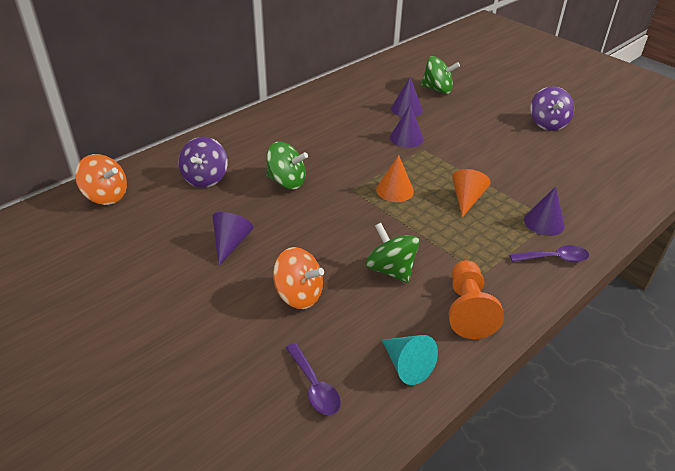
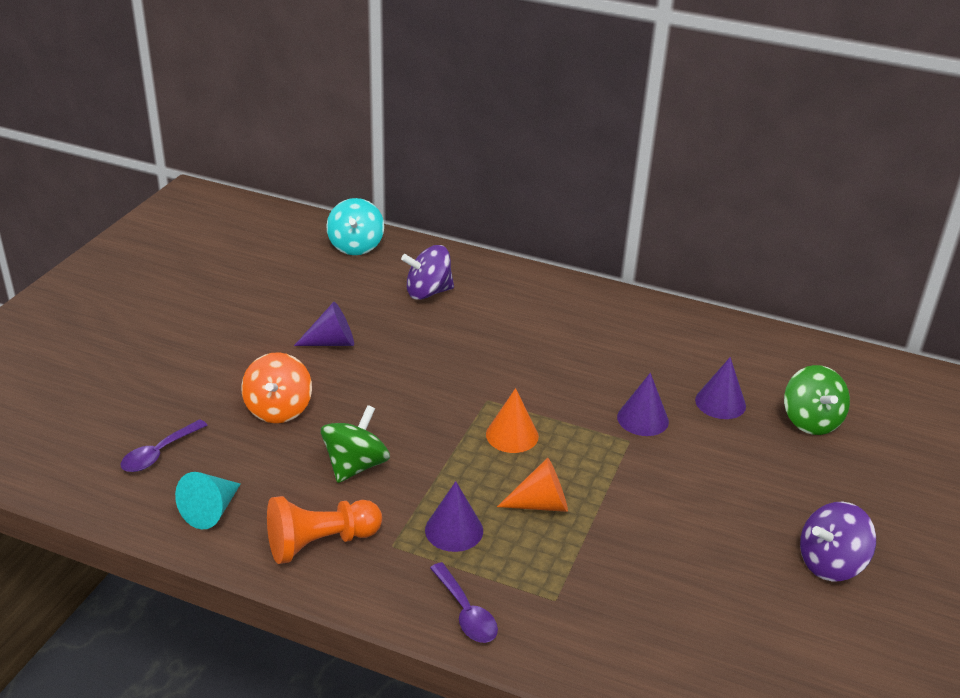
camera: 65 degrees right, 5 degrees down
orange spinning top [75,154,127,205] -> turquoise spinning top [326,198,384,255]
green spinning top [266,142,308,189] -> none
purple cone [524,186,565,236] -> purple cone moved to [425,481,483,552]

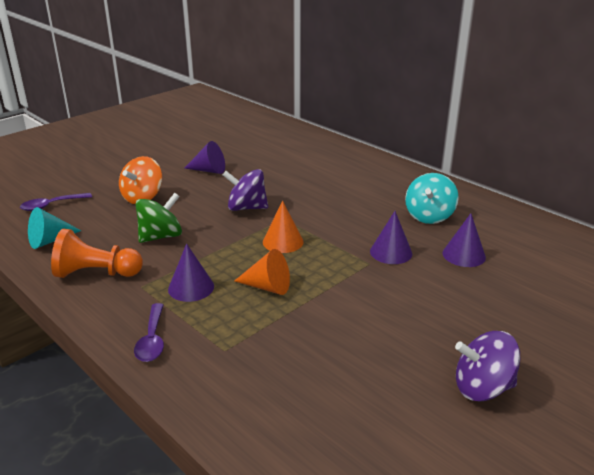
camera: 25 degrees right, 5 degrees down
turquoise spinning top [326,198,384,255] -> turquoise spinning top moved to [405,173,459,224]
purple spinning top [401,245,454,300] -> purple spinning top moved to [223,169,268,211]
green spinning top [784,365,850,435] -> none

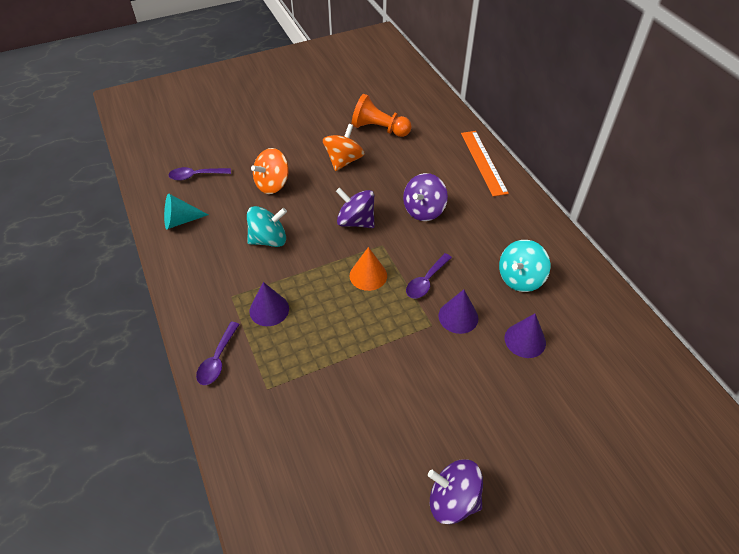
camera: 20 degrees right, 20 degrees up
orange pawn [51,228,143,278] -> orange pawn moved to [352,94,412,137]
green spinning top [136,193,182,243] -> turquoise spinning top [247,206,287,247]
purple cone [184,141,225,174] -> orange spinning top [323,124,364,171]
orange cone [234,249,290,295] -> none
none -> purple spinning top [403,173,448,221]
none -> purple spoon [406,253,452,298]
none -> orange ruler [461,131,509,197]

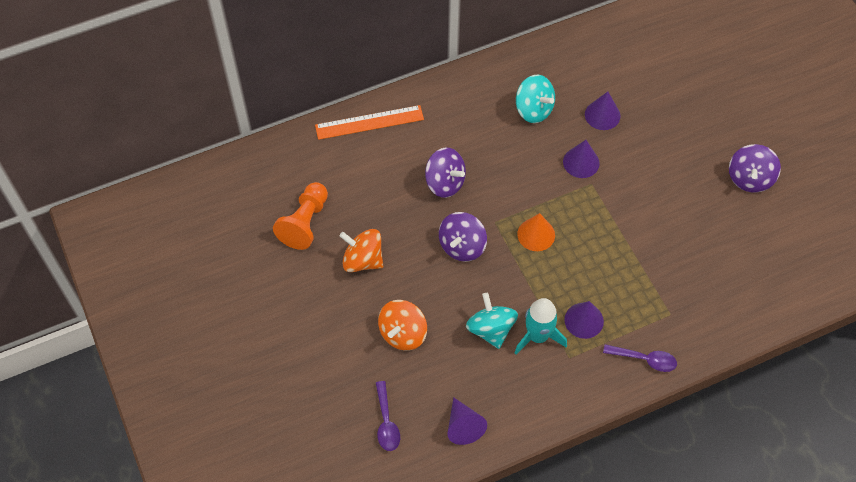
camera: 90 degrees left, 10 degrees up
turquoise cone [164,193,208,229] -> purple cone [447,397,487,445]
orange spinning top [251,148,289,194] -> orange spinning top turned 75 degrees clockwise [378,300,427,351]
purple spoon [406,253,452,298] -> none
none -> turquoise rocket [515,298,567,354]

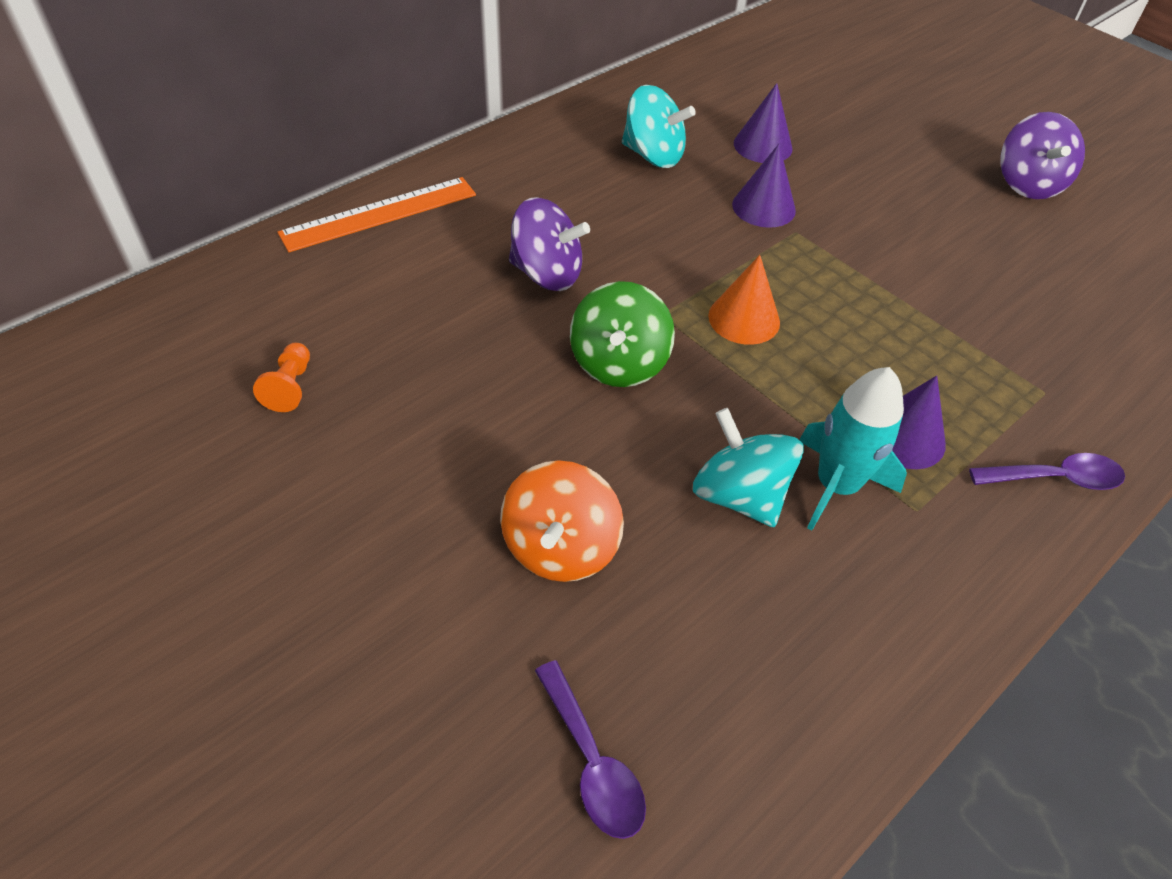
camera: 20 degrees left, 10 degrees down
orange pawn [273,182,328,250] -> orange pawn [253,343,310,412], size x0.52
orange spinning top [339,229,383,272] -> none
purple spinning top [439,212,487,262] -> green spinning top [570,281,675,387]
purple cone [447,397,487,445] -> none

